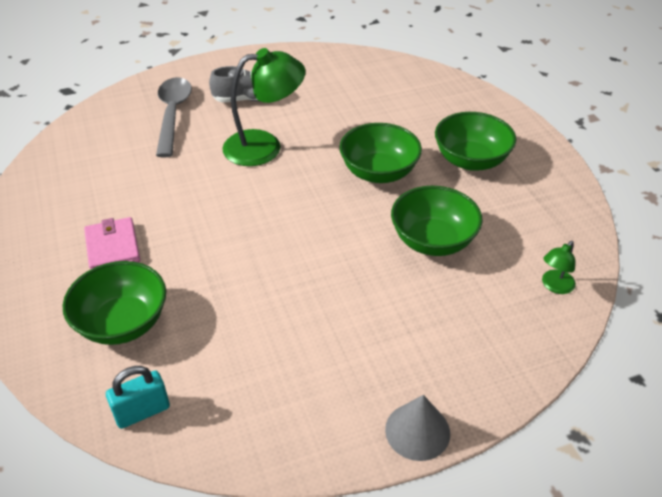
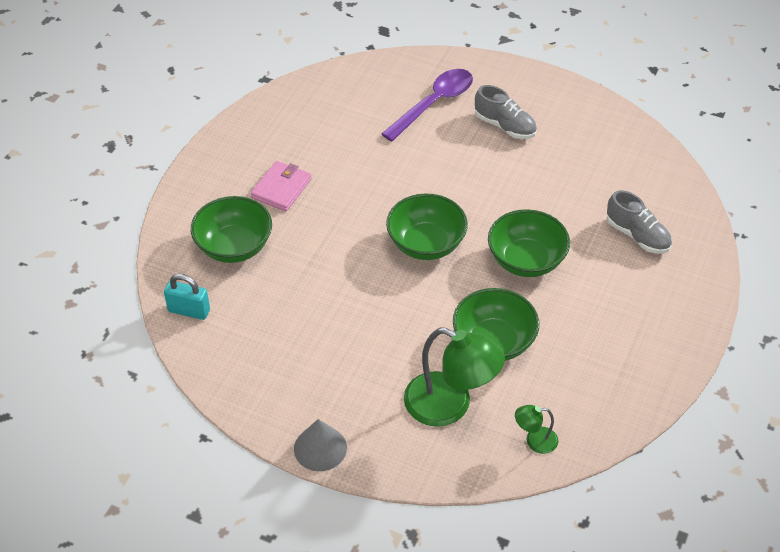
camera: 45 degrees right, 5 degrees up
grey spoon [156,77,192,157] -> purple spoon [381,69,473,141]
green lamp [223,48,305,166] -> green lamp moved to [404,328,505,427]
green bowl [435,112,516,171] -> green bowl moved to [386,194,468,260]
none -> grey shoe [607,190,672,253]

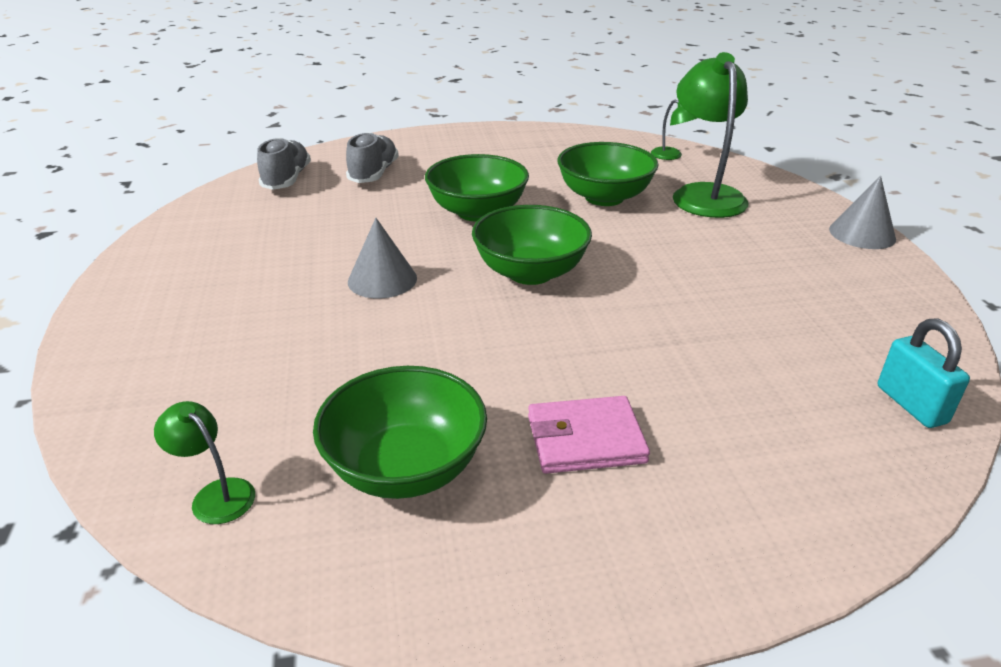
camera: 125 degrees left, 15 degrees down
green bowl [191,196,272,263] -> green bowl moved to [313,366,487,499]
purple spoon [381,69,473,141] -> none
grey shoe [475,85,537,139] -> grey shoe moved to [257,137,311,190]
none -> green lamp [154,401,255,524]
none -> grey cone [348,218,417,298]

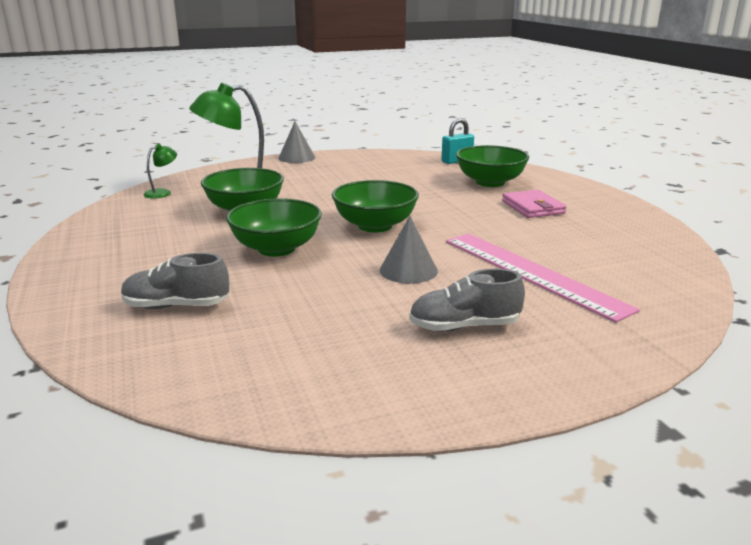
camera: 100 degrees left, 10 degrees down
green lamp [154,401,255,524] -> none
grey shoe [257,137,311,190] -> grey shoe moved to [409,268,525,332]
green bowl [313,366,487,499] -> green bowl moved to [456,145,529,187]
none -> pink ruler [446,234,640,323]

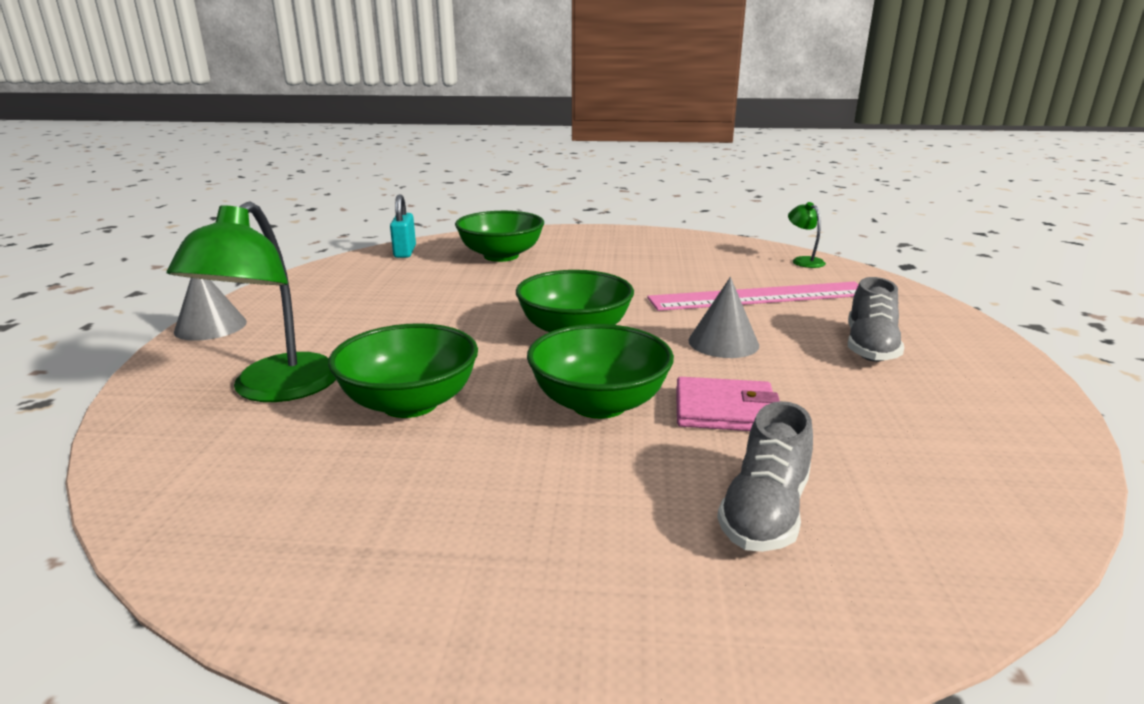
camera: 65 degrees left, 0 degrees up
green lamp [144,144,177,198] -> green lamp moved to [788,202,826,268]
pink wallet [502,190,566,218] -> pink wallet moved to [676,377,780,431]

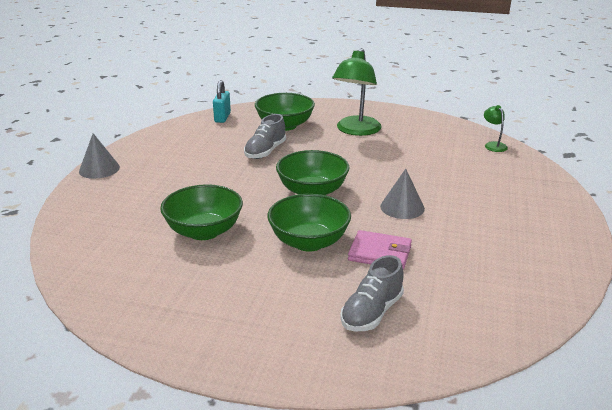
camera: 10 degrees right, 5 degrees up
green lamp [167,201,336,402] -> green lamp moved to [332,48,382,136]
pink ruler [647,282,859,311] -> none
grey shoe [848,277,904,362] -> grey shoe moved to [244,114,286,159]

